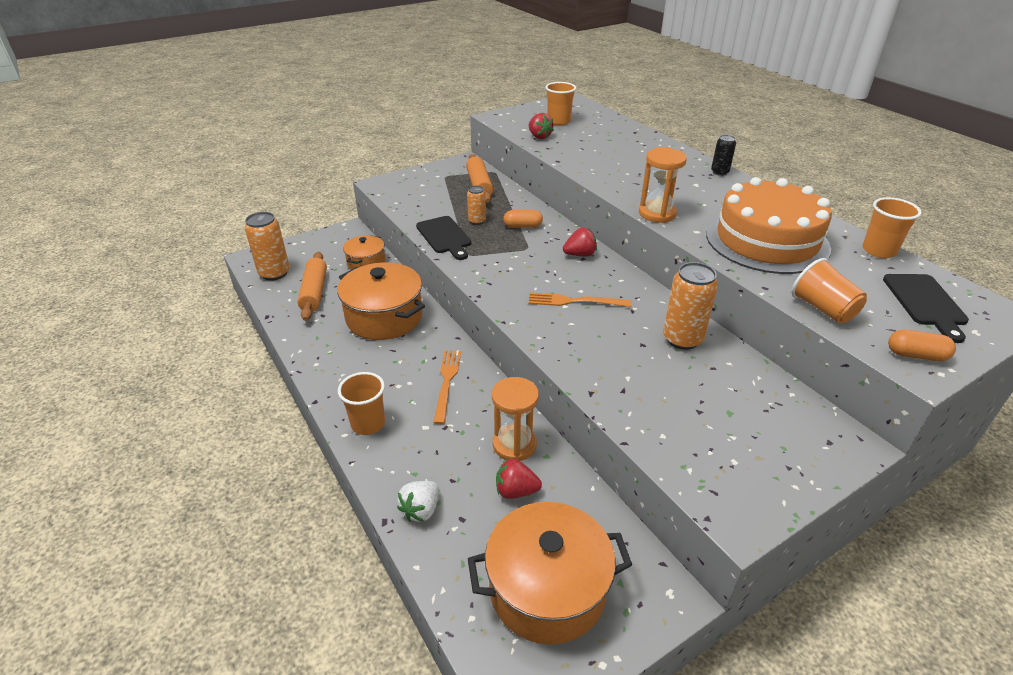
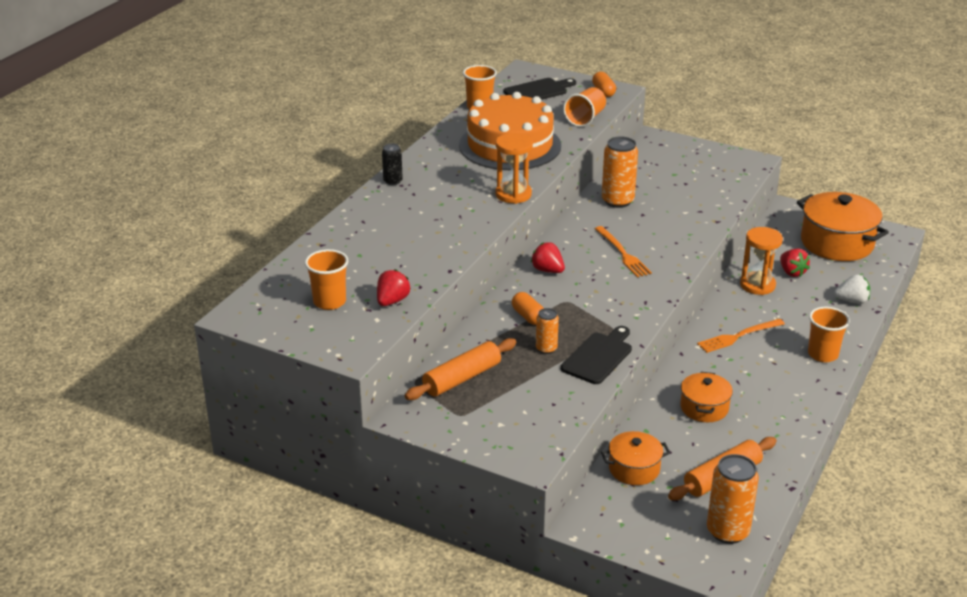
camera: 120 degrees left, 5 degrees down
orange pot [337,262,425,340] -> orange pot [680,372,733,422], size x0.56

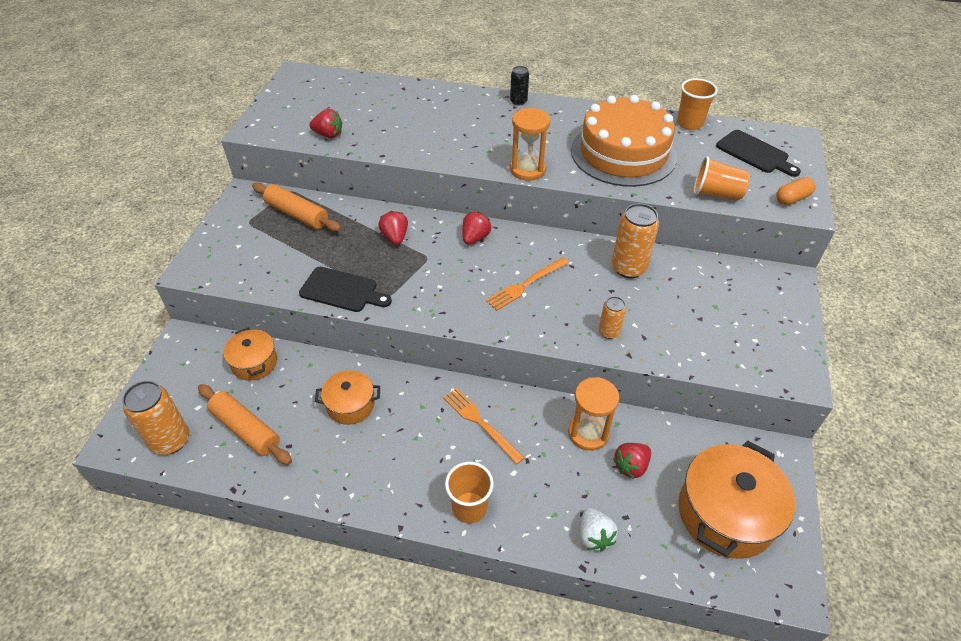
camera: 75 degrees right, 15 degrees up
orange cup [305,249,348,310] -> none
orange capsule [512,292,544,325] -> red strawberry [378,211,408,245]
orange can [536,308,559,354] -> orange can moved to [599,297,626,339]

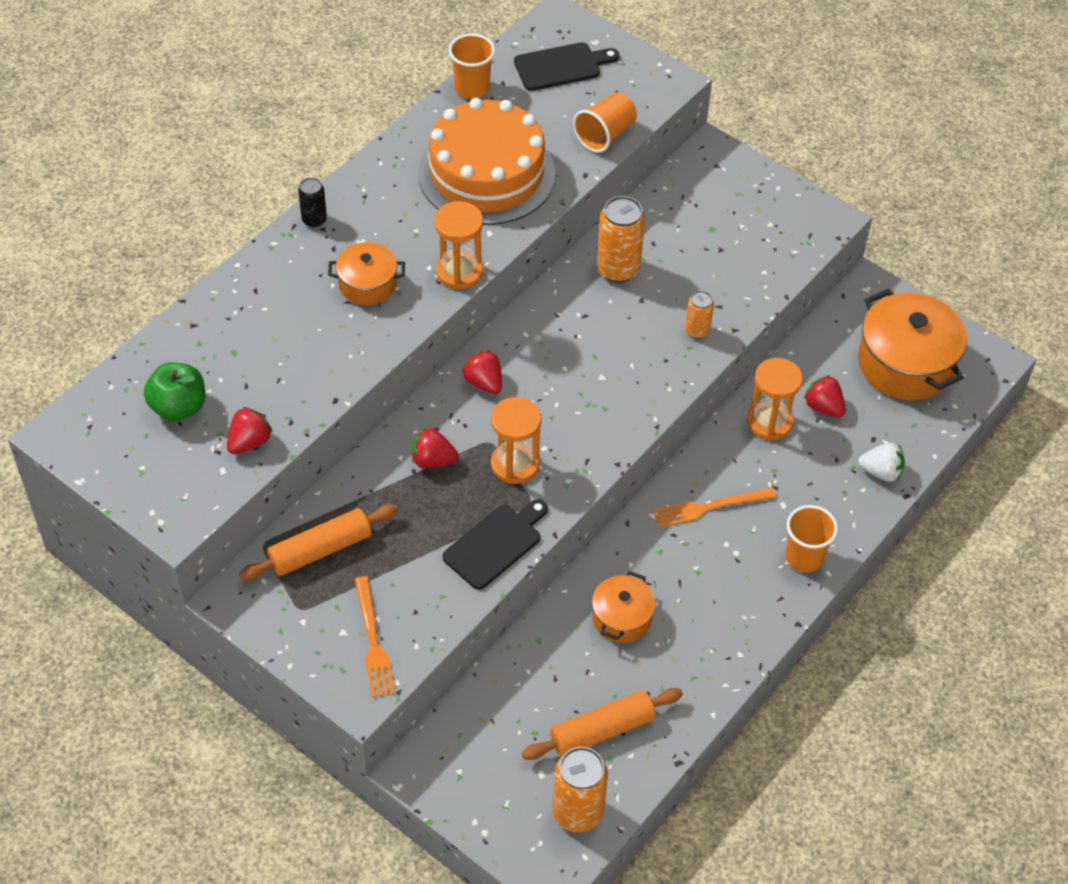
camera: 65 degrees left, 5 degrees up
orange pot [223,327,277,381] -> orange pot moved to [328,242,405,306]
orange fork [486,257,569,311] -> orange fork moved to [355,576,396,698]
red strawberry [613,443,651,479] -> red strawberry turned 150 degrees clockwise [804,375,846,418]
orange capsule [776,177,816,205] -> none
none -> green apple [144,362,205,421]
none -> orange hourglass [491,397,542,484]

